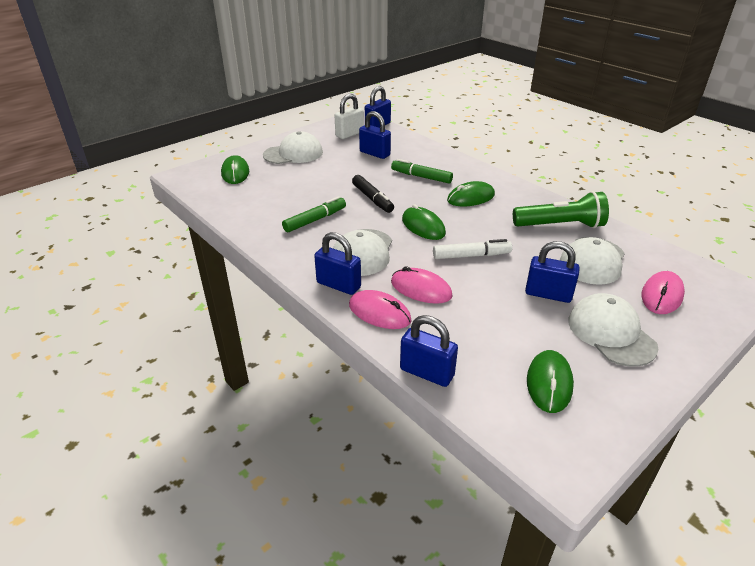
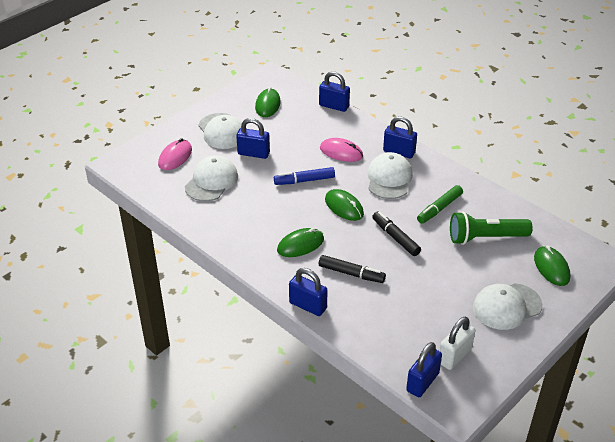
camera: 175 degrees right, 5 degrees up
pink mouse [349,290,411,329] -> none
blue padlock [359,111,391,159] -> blue padlock moved to [289,268,328,316]
green marker [391,159,453,183] -> black marker [319,255,386,283]
white marker [433,239,512,259] -> blue marker [274,167,335,185]
green flashlight [513,191,609,228] -> green flashlight moved to [450,212,533,245]

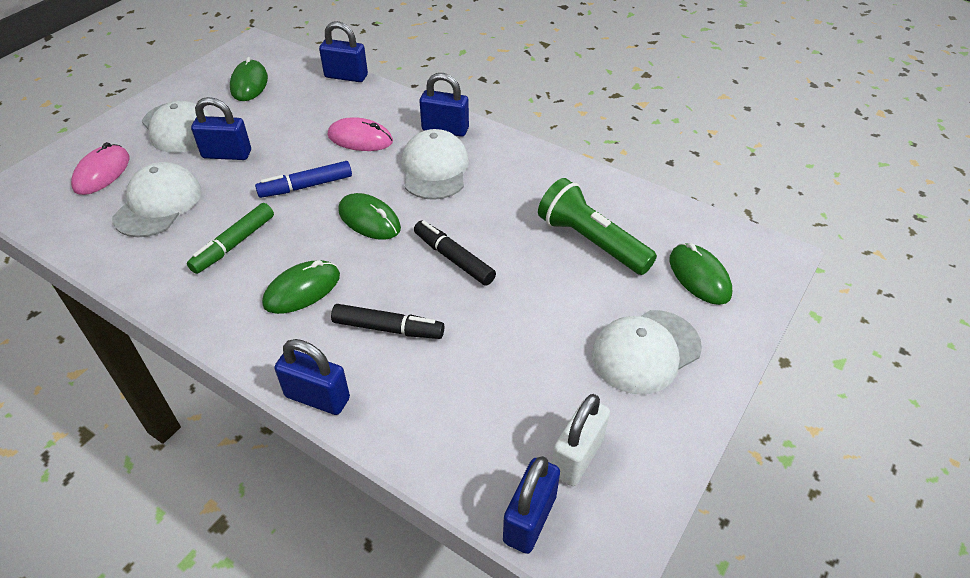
camera: 10 degrees left, 5 degrees up
green marker [417,185,463,224] -> green marker moved to [187,203,274,274]
green flashlight [450,212,533,245] -> green flashlight turned 60 degrees clockwise [538,178,657,275]

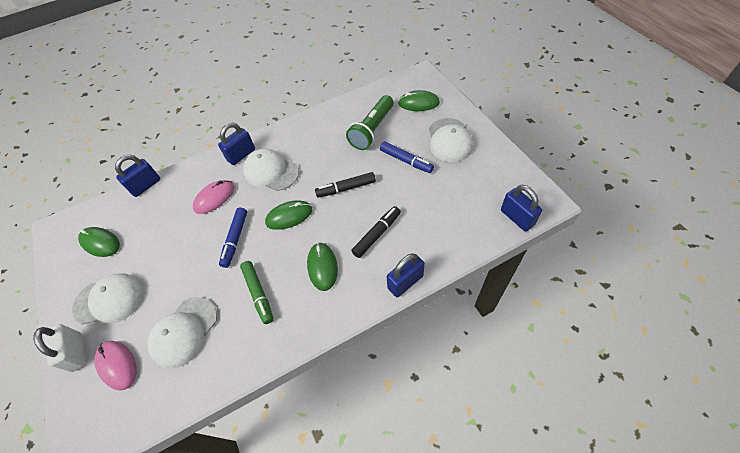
camera: 55 degrees left, 10 degrees up
white cap [112,162,202,237] -> white cap turned 105 degrees counterclockwise [147,297,217,368]
blue padlock [191,97,251,160] -> none
green flashlight [538,178,657,275] -> green flashlight turned 45 degrees counterclockwise [346,95,394,150]
white padlock [552,394,610,486] -> white padlock moved to [33,324,86,372]
none -> blue marker [380,141,434,173]

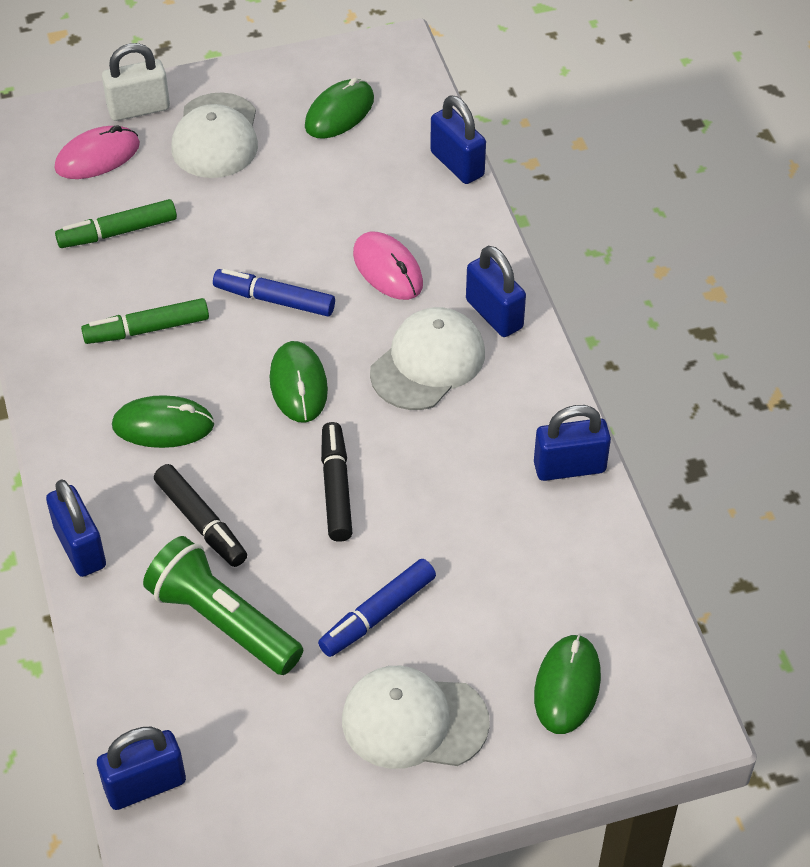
camera: 95 degrees right, 5 degrees down
white cap [147,297,217,368] -> green marker [55,199,177,248]
green flashlight [346,95,394,150] -> green flashlight moved to [143,536,303,675]
none -> blue padlock [534,405,611,481]

